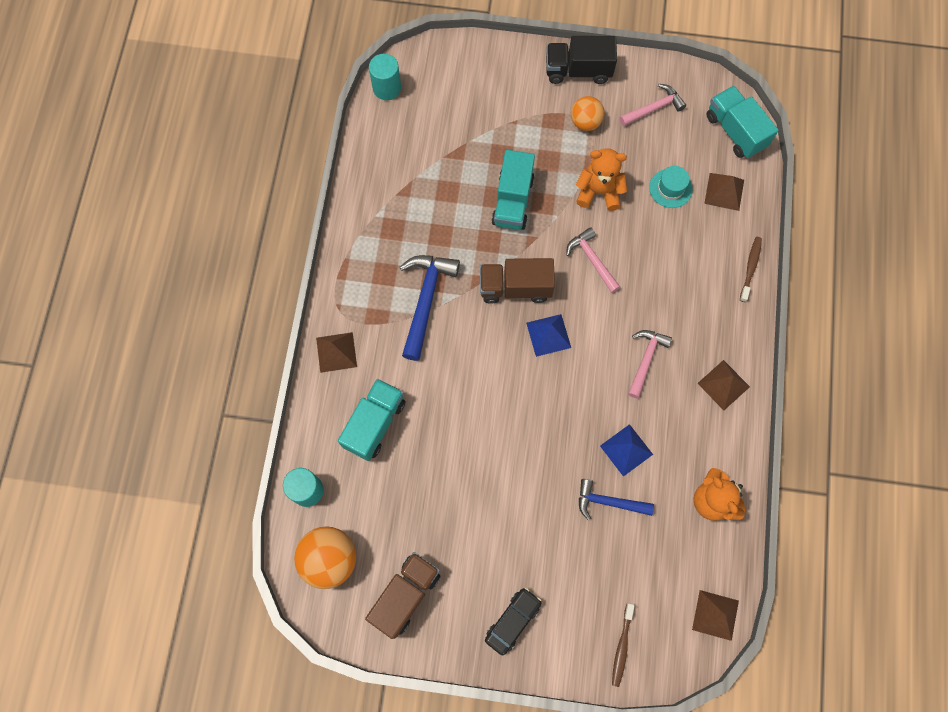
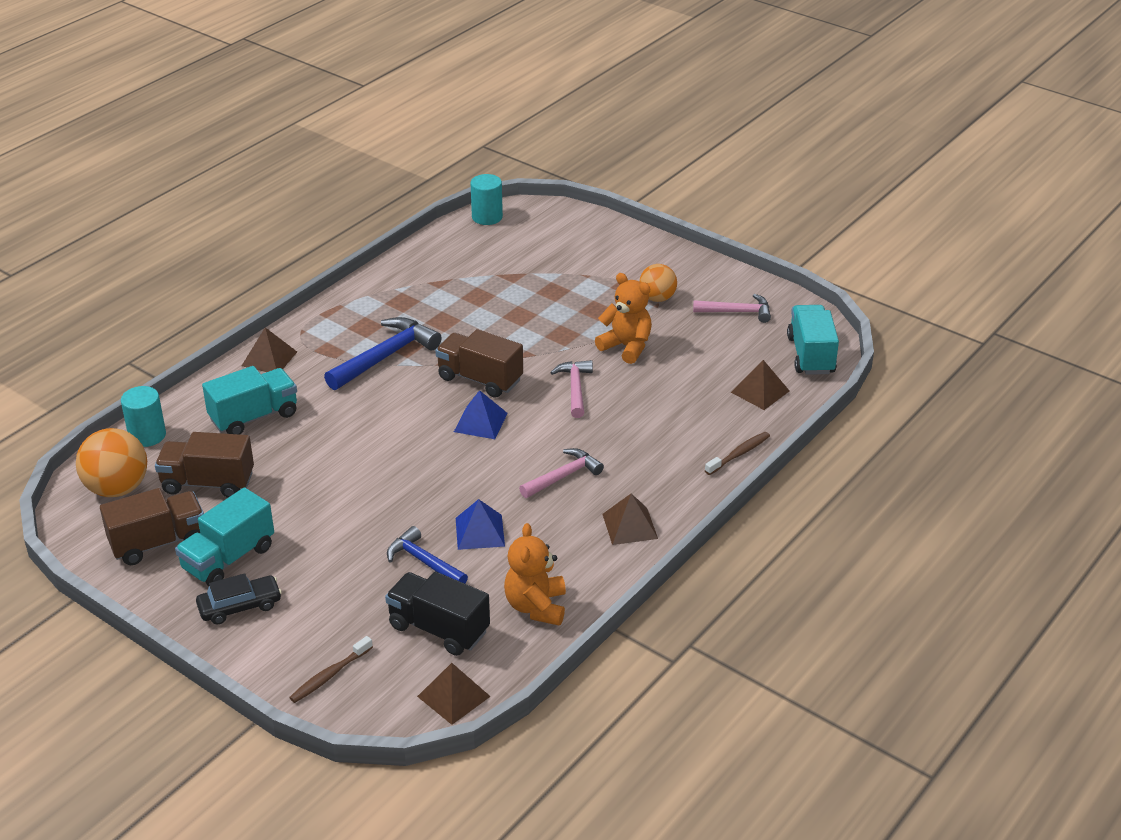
camera: 30 degrees right, 35 degrees down
turquoise truck [491,150,535,230] -> turquoise truck moved to [175,487,274,586]
black truck [546,36,617,84] -> black truck moved to [385,571,490,656]
turquoise hat [649,166,693,208] -> none
none -> brown truck [155,432,254,498]

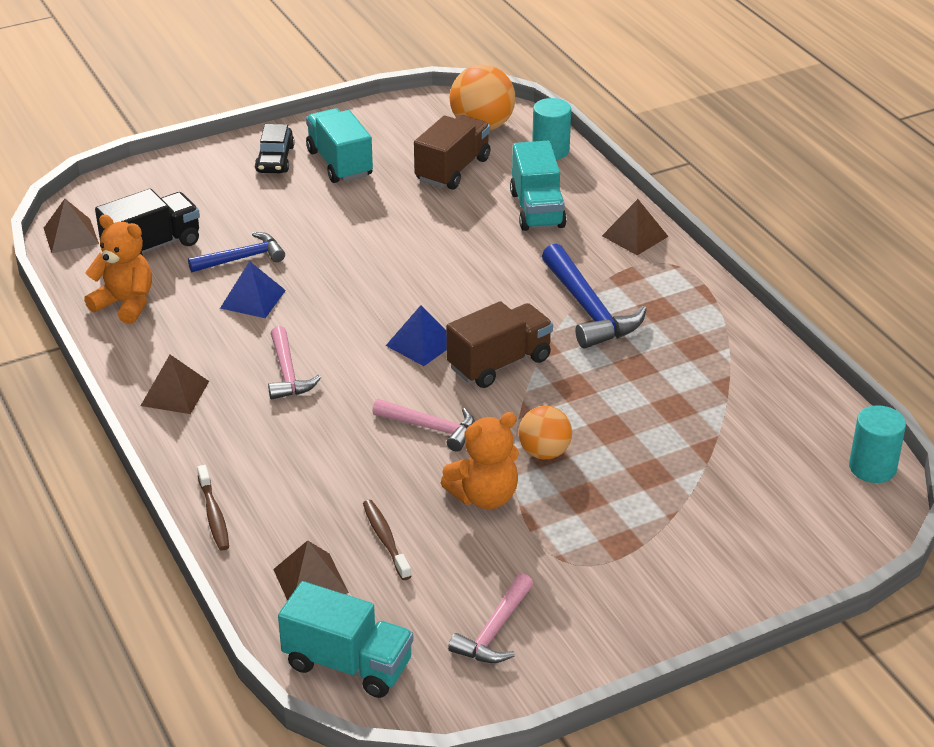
camera: 115 degrees right, 0 degrees up
brown truck [100,488,204,565] -> none
brown toothbrush [289,636,373,703] -> brown toothbrush moved to [363,500,412,580]
orange ball [639,264,677,302] -> orange ball moved to [519,406,572,460]

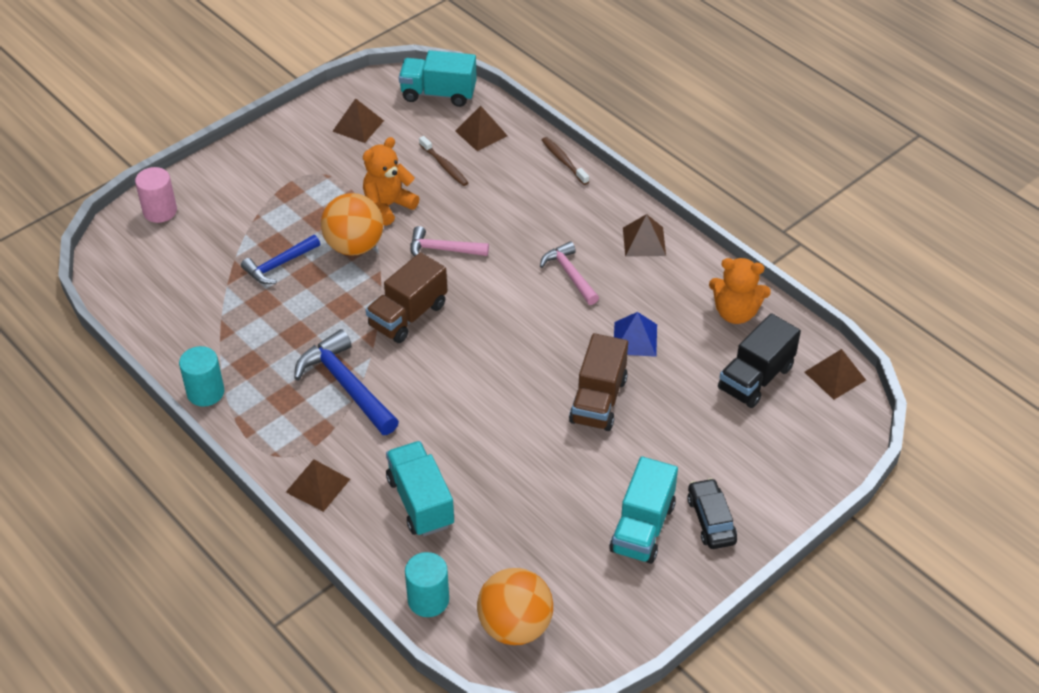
camera: 165 degrees right, 10 degrees up
blue hammer [188,232,285,272] -> blue hammer moved to [241,235,320,284]
turquoise truck [306,108,373,183] -> turquoise truck turned 60 degrees clockwise [609,456,678,564]
blue pyramid [386,305,447,366] -> none
brown truck [414,115,490,190] -> brown truck moved to [569,333,628,431]
pink hammer [448,573,533,663] -> brown pyramid [332,98,384,143]
orange ball [519,406,572,460] -> orange ball [321,193,383,256], size x1.56
turquoise cylinder [849,405,906,483] -> turquoise cylinder moved to [179,346,224,407]
none -> pink cylinder [135,167,177,223]

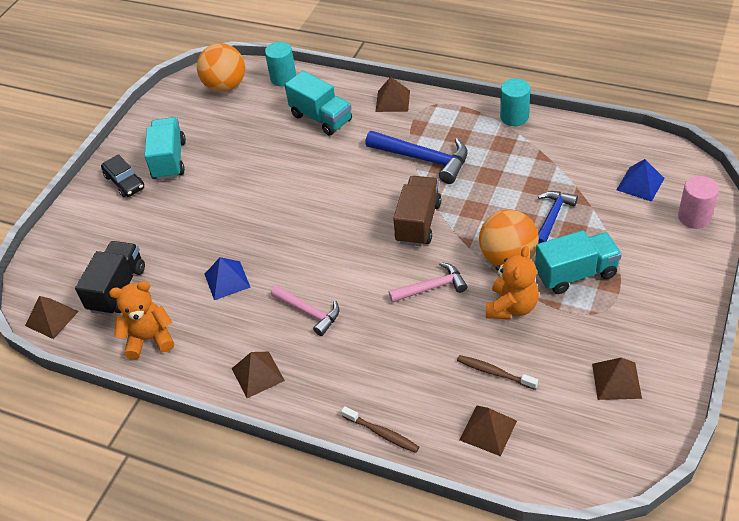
camera: 160 degrees right, 0 degrees up
turquoise truck [399,50,477,107] -> turquoise truck moved to [535,230,622,294]
brown truck [569,333,628,431] -> none
none -> blue pyramid [616,159,665,202]

